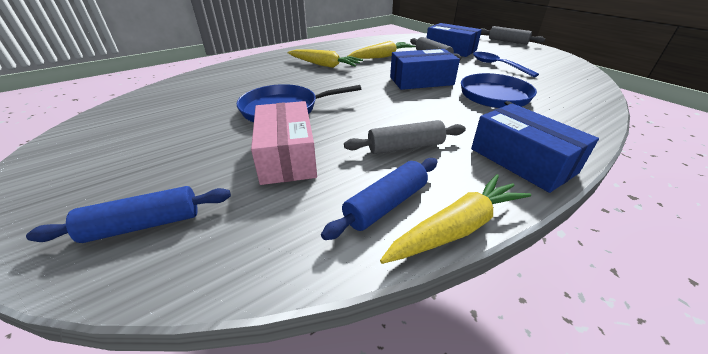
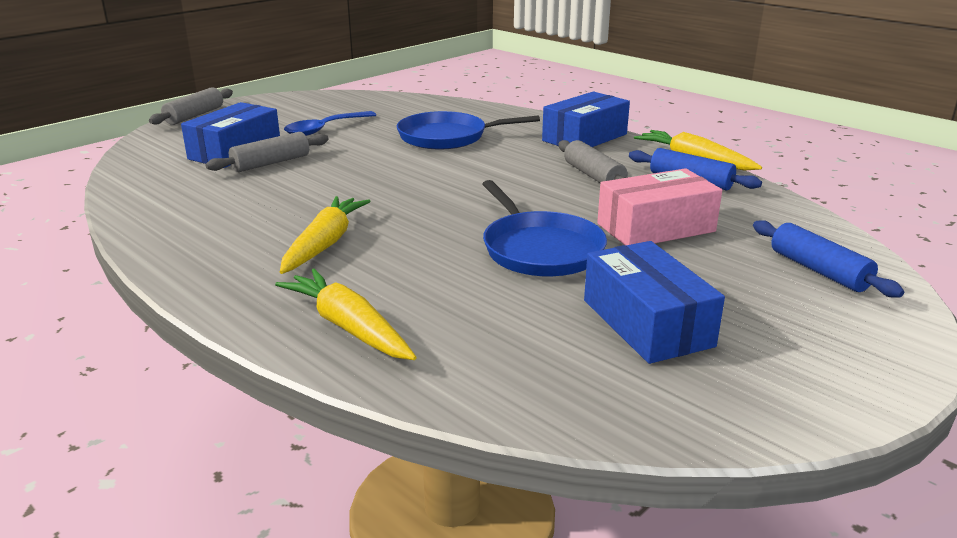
camera: 100 degrees left, 10 degrees down
yellow carrot [348,41,415,59] -> yellow carrot moved to [275,269,417,360]
blue box [390,49,460,90] -> blue box moved to [584,241,725,364]

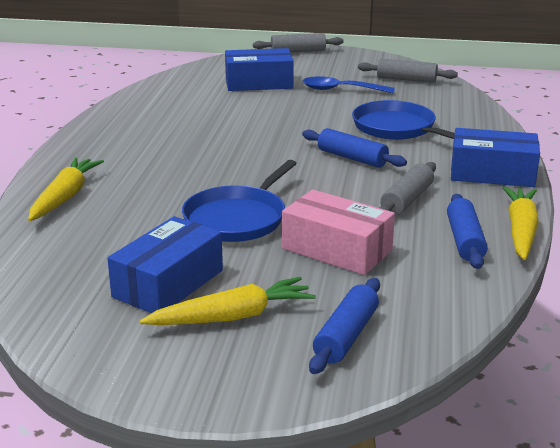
camera: 55 degrees right, 0 degrees up
grey rolling pin [205,132,329,172] -> grey rolling pin moved to [358,59,458,83]
yellow carrot [280,196,371,274] -> yellow carrot moved to [139,277,316,325]
none -> blue rolling pin [302,128,407,168]

